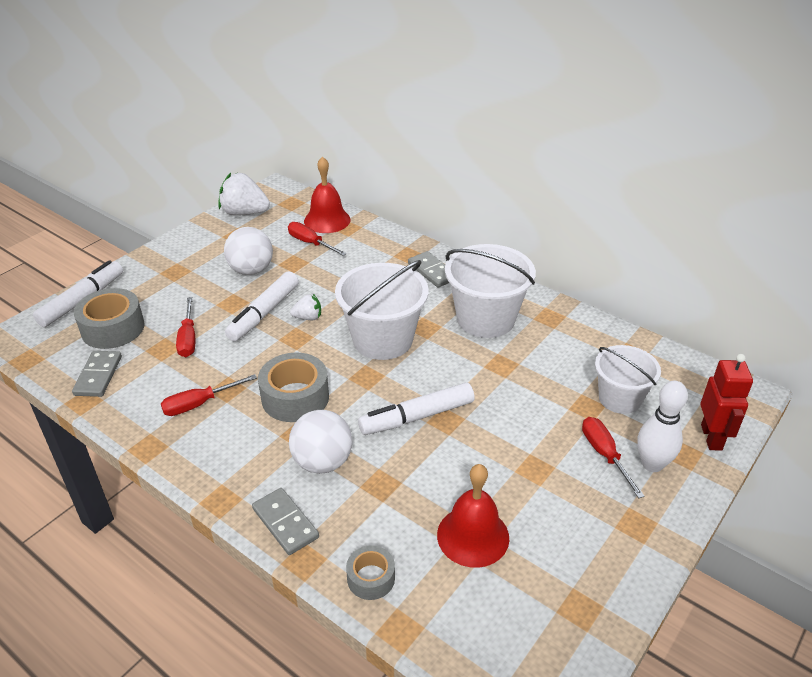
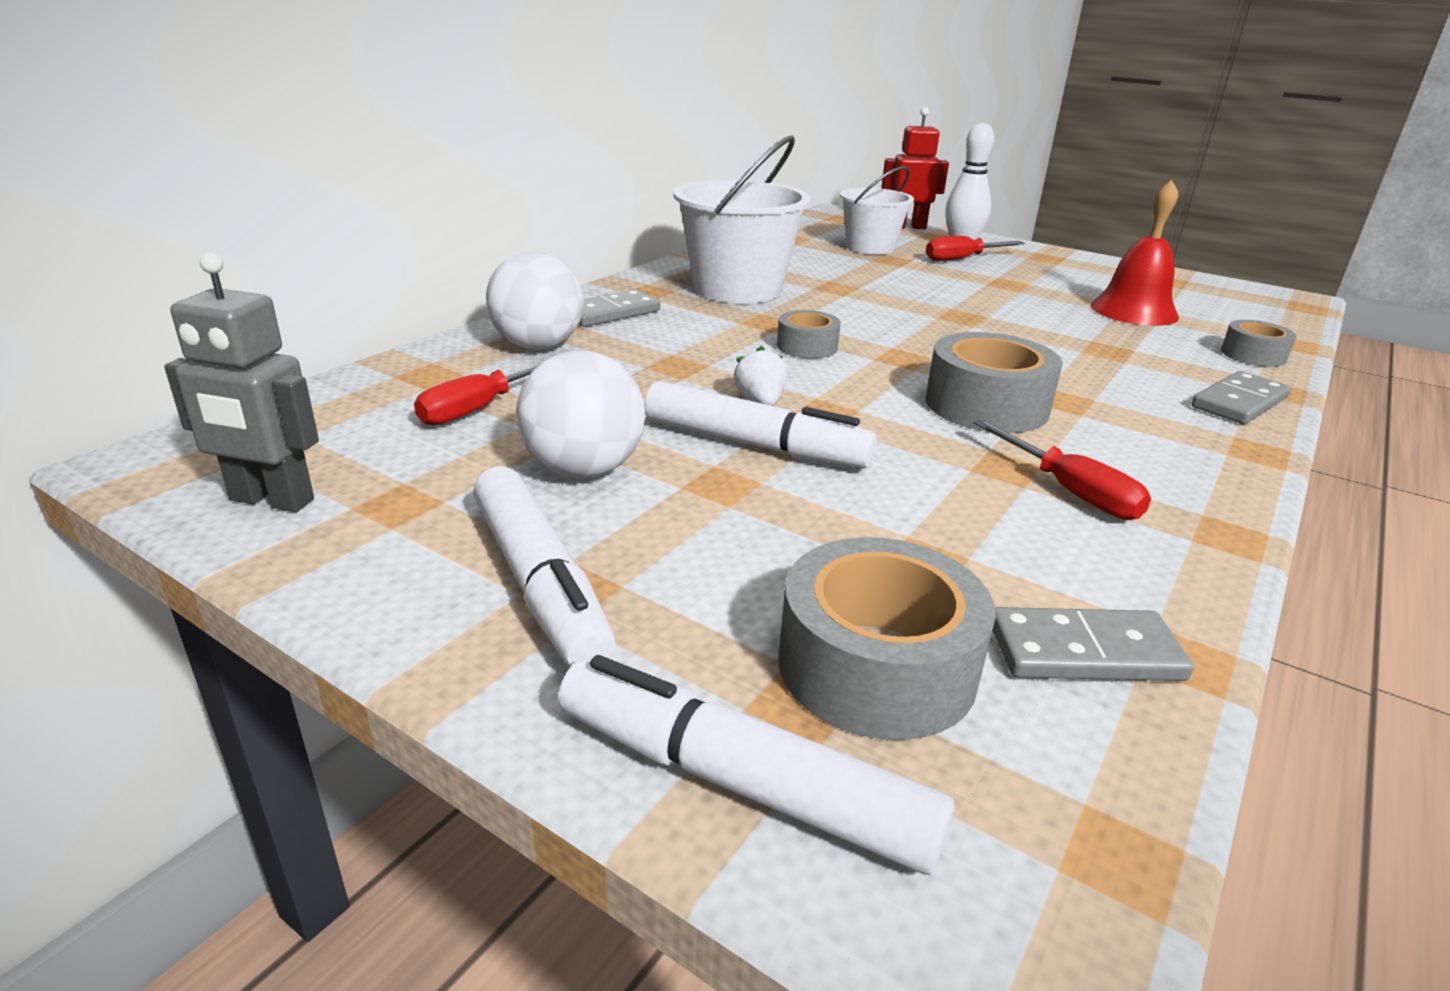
camera: 95 degrees left, 10 degrees down
red screwdriver [176,297,195,357] -> none
white strawberry [218,173,270,216] -> grey robot [164,252,319,512]
white ball [289,410,353,474] -> white ball moved to [486,252,584,350]
red bell [304,156,350,233] -> none
white bucket [335,260,428,360] -> grey tape [777,310,841,358]
white marker [358,382,475,435] -> white marker moved to [473,467,616,667]

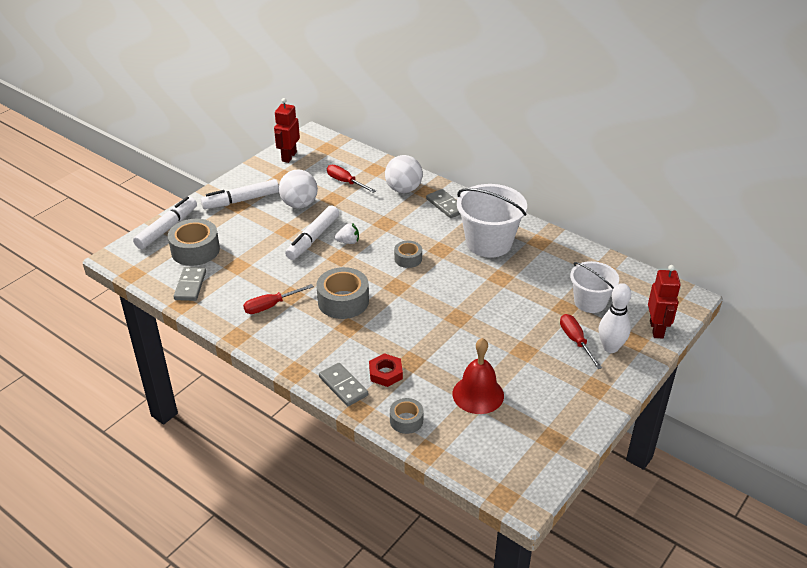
camera: 95 degrees right, 10 degrees up
grey robot [164,252,319,512] -> red robot [274,98,300,163]
none -> red nut [369,353,403,387]

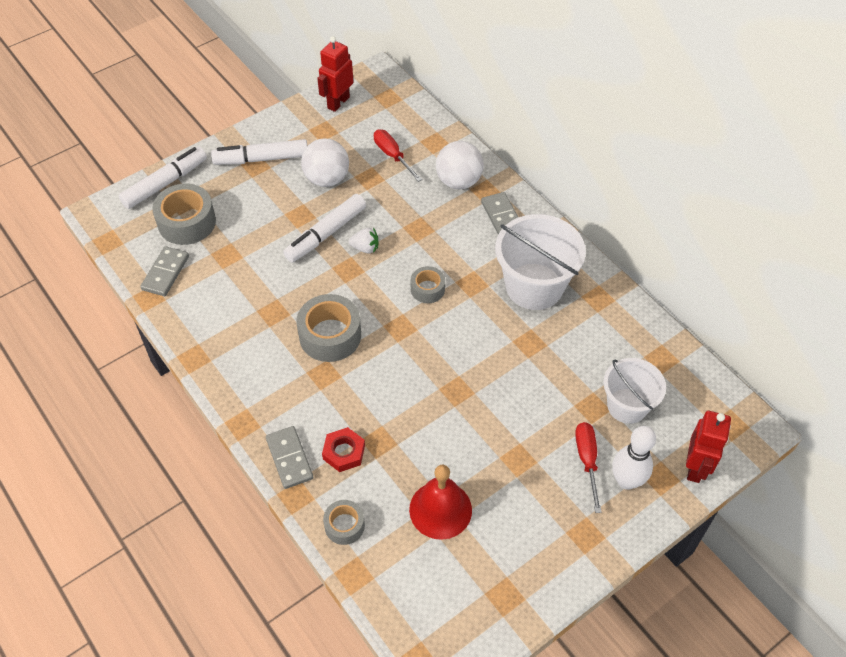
camera: 15 degrees right, 15 degrees up
red screwdriver [243,284,314,314] -> none

